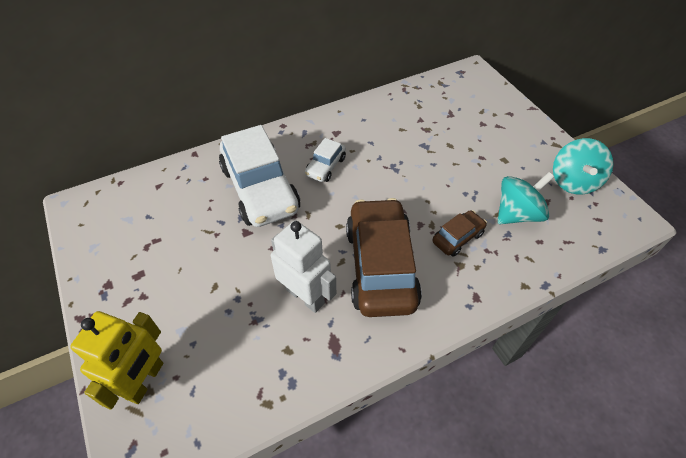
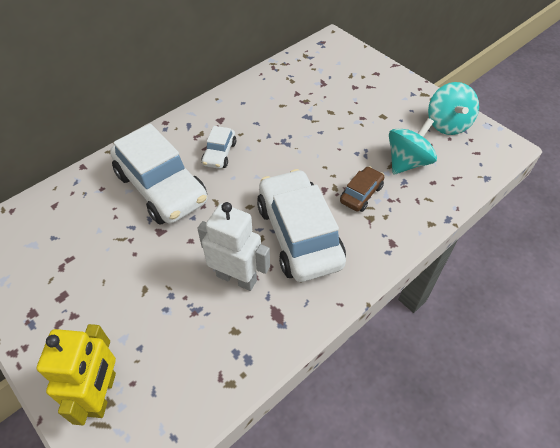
camera: 15 degrees left, 0 degrees up
brown car [346,198,422,317] -> white car [257,169,346,282]

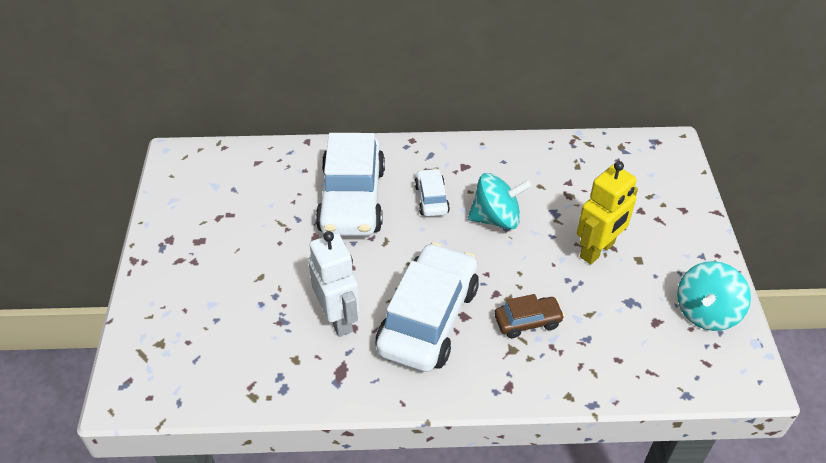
camera: 40 degrees right, 5 degrees down
yellow robot [37,324,116,425] -> yellow robot moved to [577,161,638,264]
white car [201,126,236,169] -> white car turned 120 degrees clockwise [415,168,450,217]
turquoise spinning top [389,118,437,175] -> turquoise spinning top moved to [468,173,532,230]

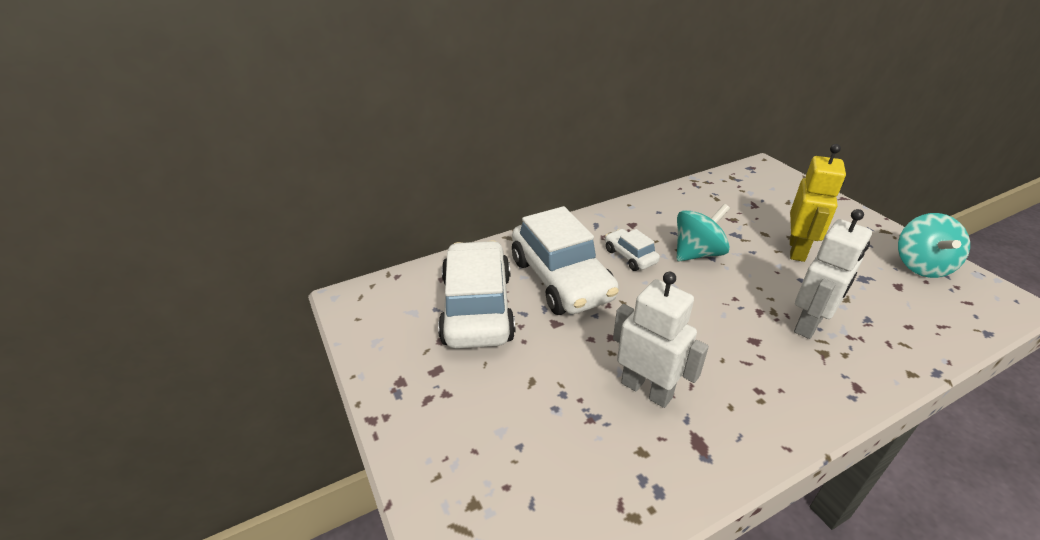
camera: 25 degrees left, 10 degrees down
white car [376,242,479,372] -> white car moved to [438,240,516,348]
brown car [495,294,565,338] -> white robot [794,209,872,339]

